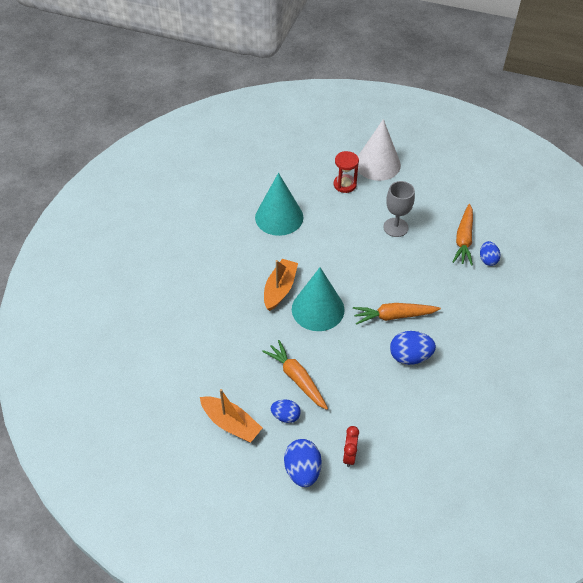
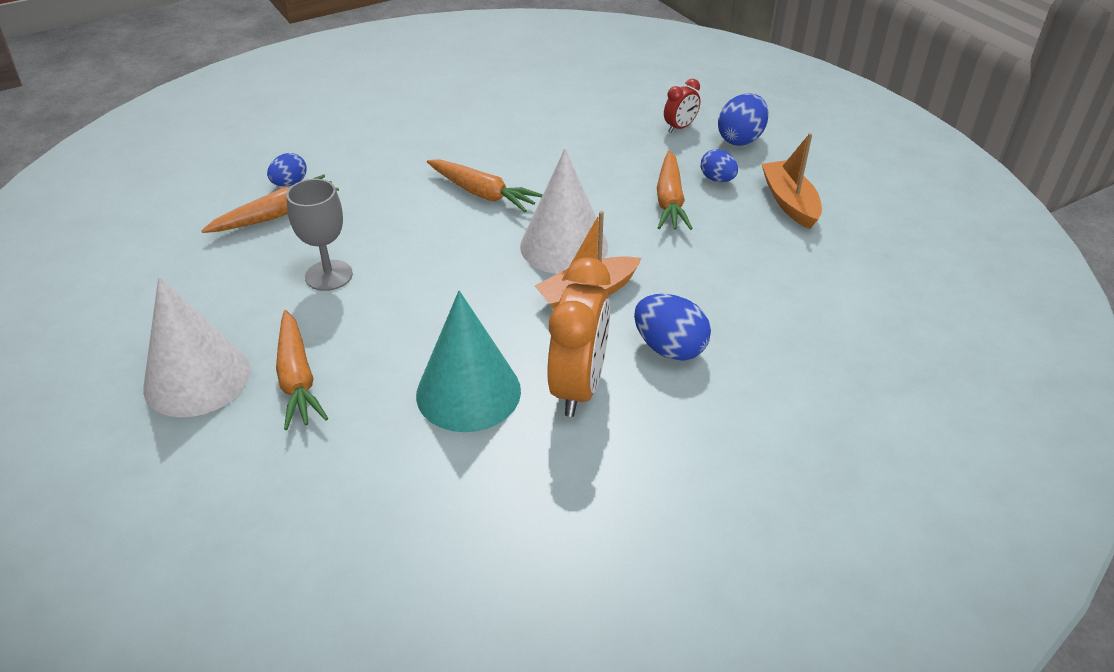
camera: 140 degrees left, 10 degrees down
turquoise cone [292,267,345,331] -> white cone [520,149,608,274]
red hourglass [334,151,359,193] -> orange carrot [276,310,328,430]
blue egg [390,331,436,365] -> blue egg moved to [634,294,711,361]
none -> orange clock [547,257,611,417]

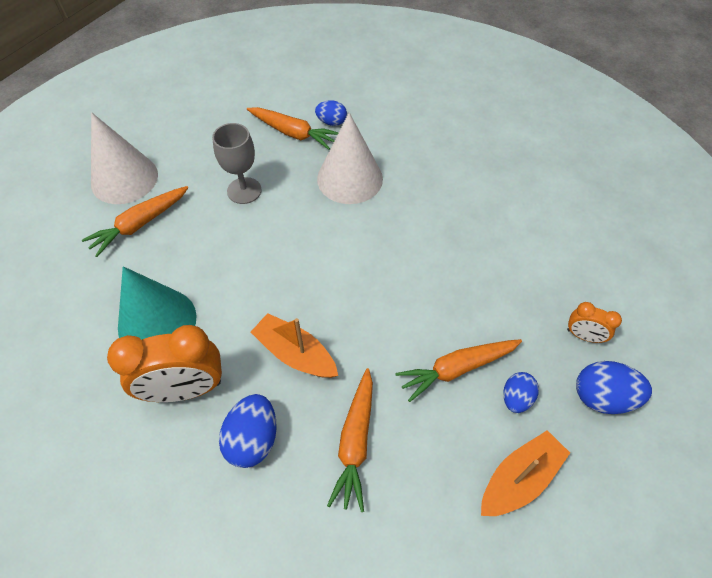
camera: 65 degrees right, 15 degrees up
orange carrot [427,159,543,212] -> orange carrot moved to [327,368,373,512]
white cone [520,149,608,274] -> white cone moved to [317,112,383,204]
red clock [664,79,700,133] -> orange clock [567,302,622,343]

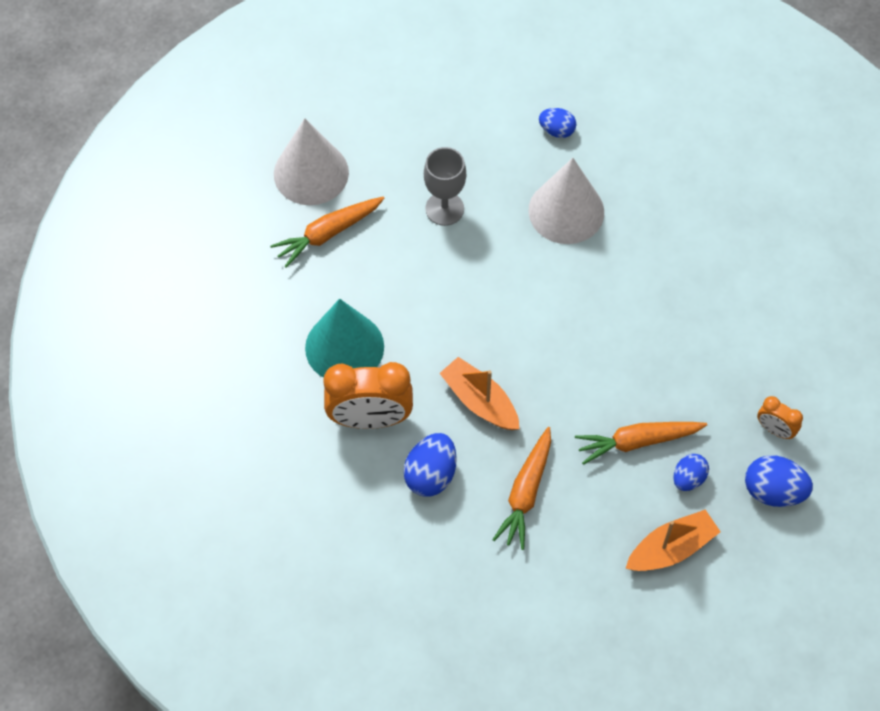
camera: 10 degrees right, 5 degrees up
orange carrot [247,107,339,150] -> none

